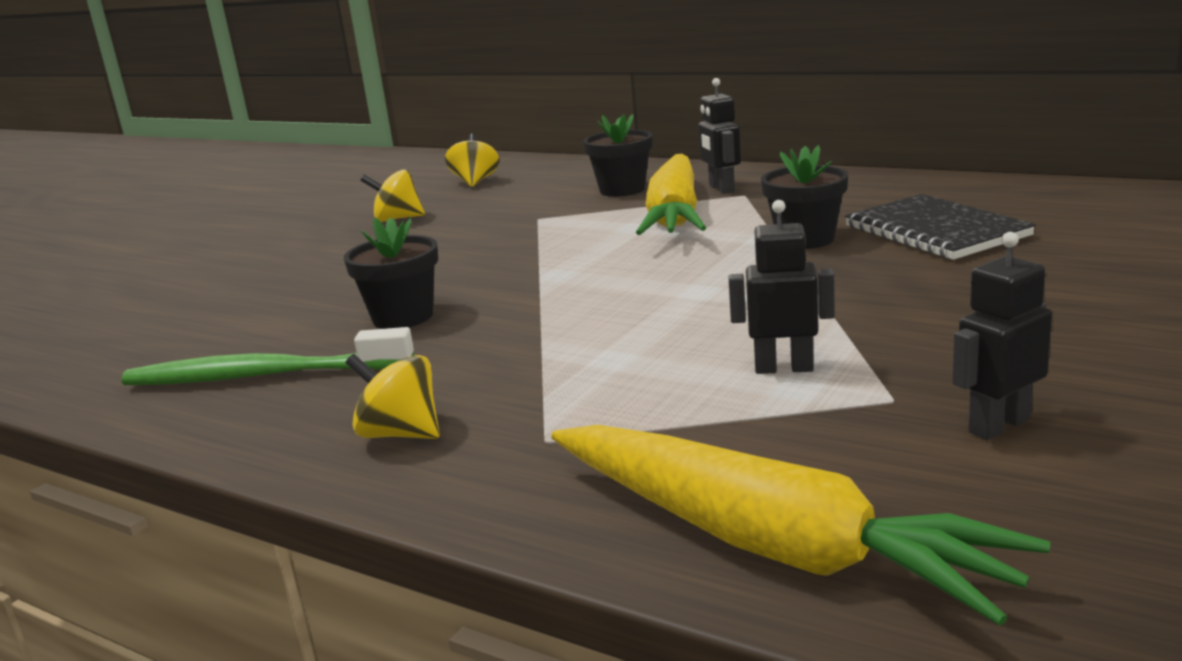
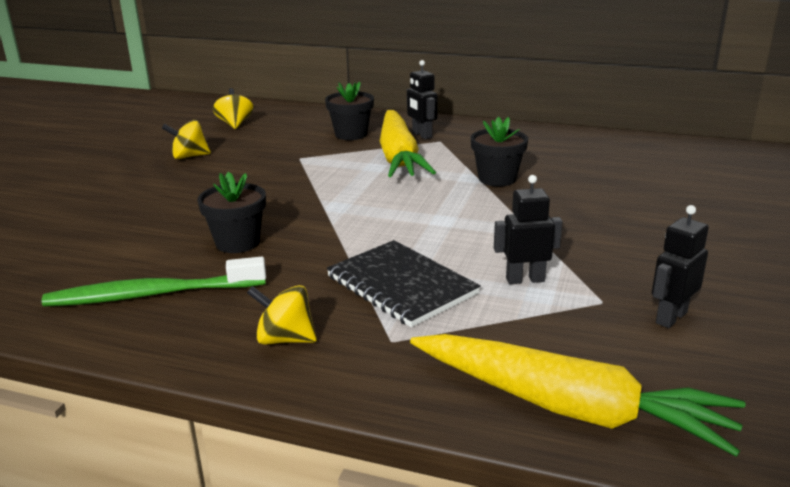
camera: 15 degrees left, 5 degrees up
black notebook [845,194,1036,260] -> black notebook moved to [327,240,481,327]

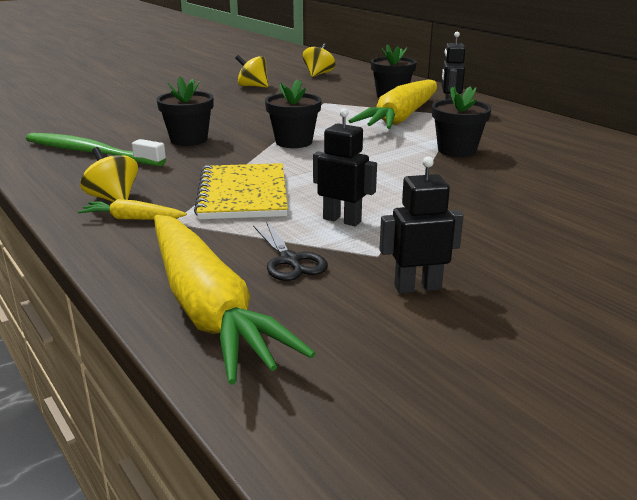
camera: 35 degrees right, 0 degrees up
black notebook [327,240,481,327] -> yellow notebook [194,163,288,219]
none -> yellow carrot [78,199,187,220]
none -> black scissors [253,222,328,281]
none -> black flower pot [265,79,322,148]

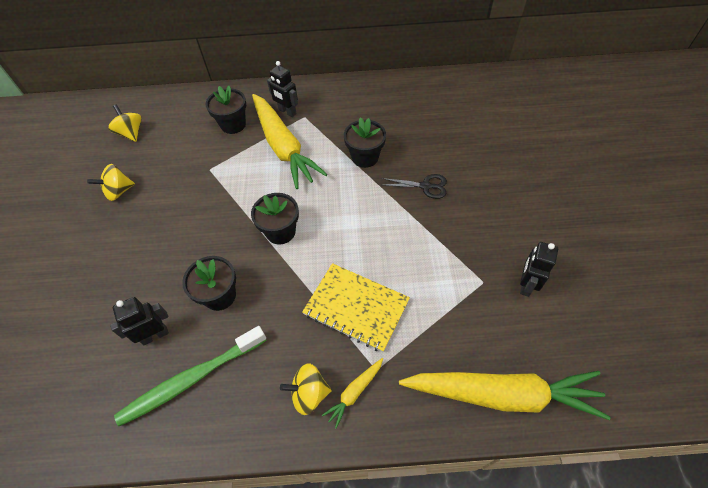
camera: 55 degrees left, 30 degrees up
black scissors [253,222,328,281] -> black scissors moved to [381,174,447,199]
black robot [313,108,377,226] -> black robot moved to [110,297,169,345]

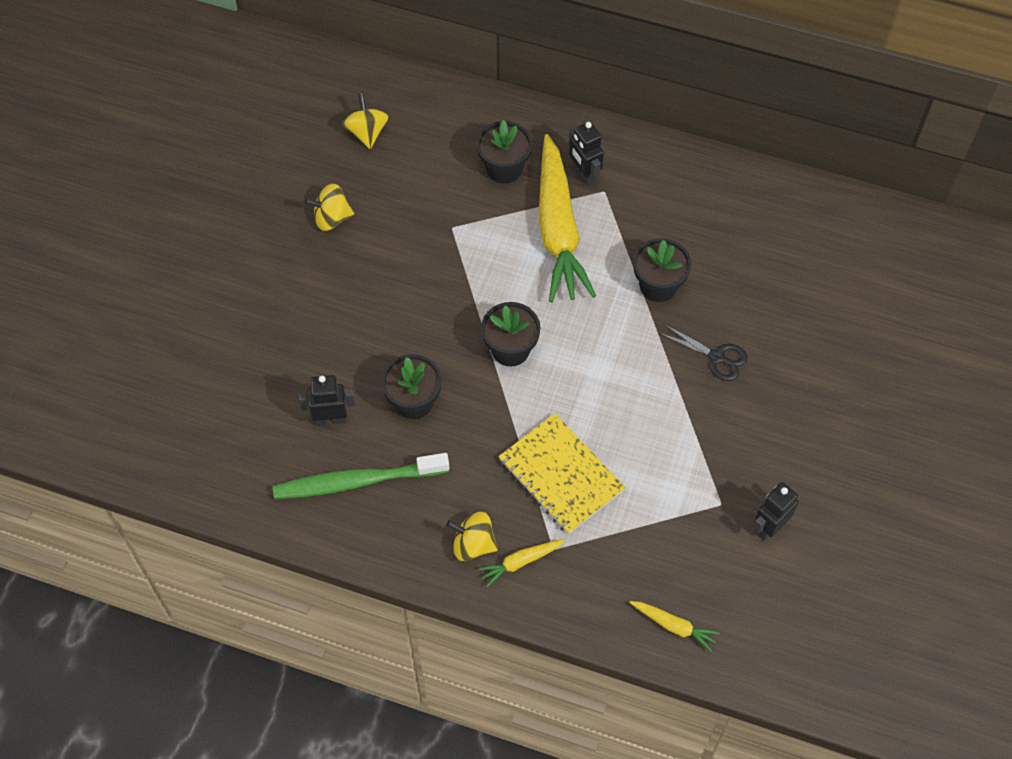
camera: 20 degrees right, 5 degrees up
yellow carrot [399,371,611,420] -> yellow carrot [629,601,720,651], size x0.42

